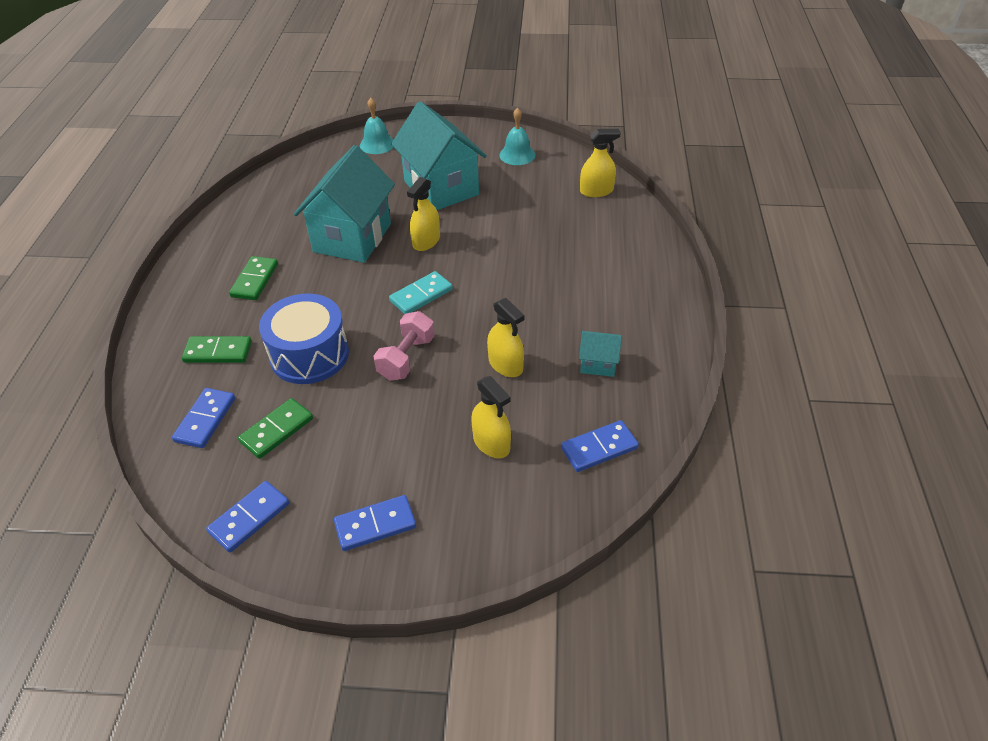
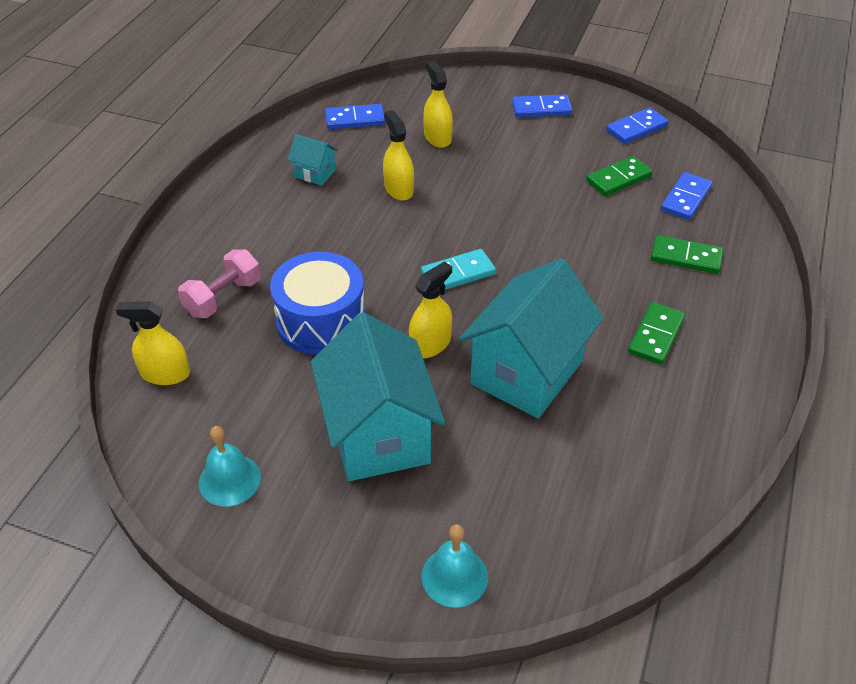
camera: 165 degrees left, 0 degrees up
blue drum [259,293,349,384] -> blue drum moved to [270,252,365,355]
pink dumbbell [373,311,435,381] -> pink dumbbell moved to [178,249,261,318]

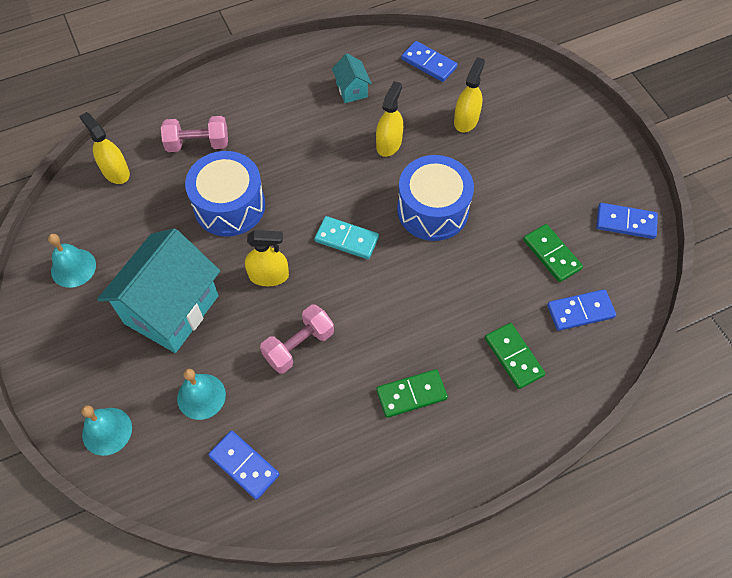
camera: 45 degrees right, 15 degrees up
turquoise house [459,258,604,418] -> pink dumbbell [260,305,334,374]
blue domino [512,94,572,118] -> blue domino moved to [208,431,280,500]
green domino [586,156,653,196] -> green domino turned 45 degrees clockwise [523,224,583,282]
none -> turquoise bell [177,369,226,420]
none -> blue drum [397,155,474,241]

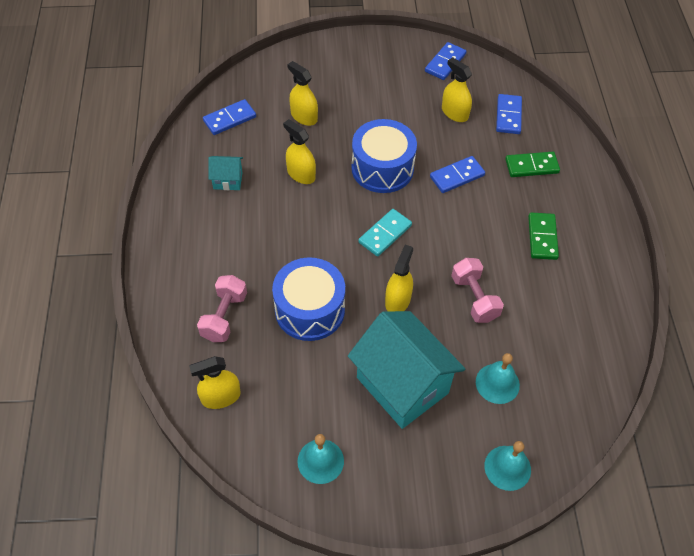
camera: 70 degrees left, 5 degrees down
blue domino [208,431,280,500] -> blue domino moved to [430,156,485,193]
green domino [523,224,583,282] -> yellow spray bottle [442,57,472,122]

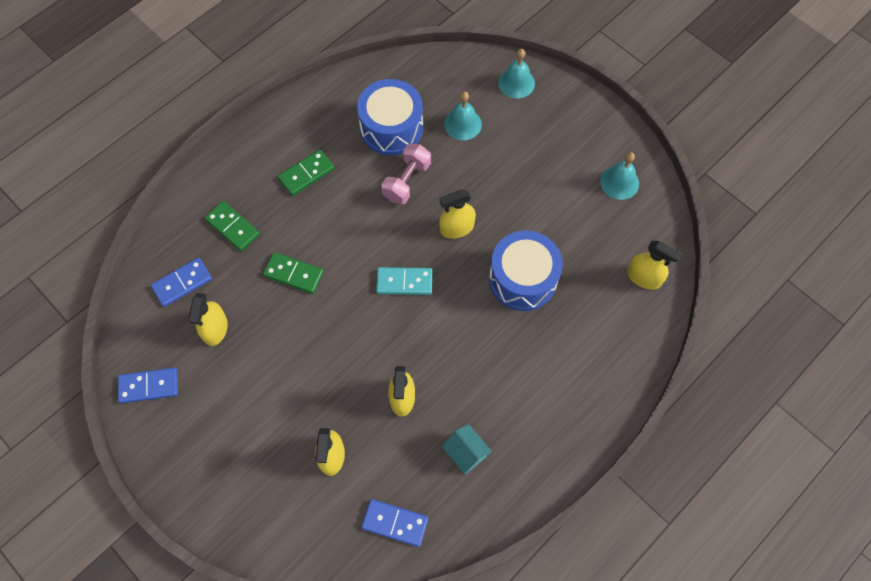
camera: 130 degrees left, 10 degrees up
pink dumbbell [197,275,247,342] -> none
turquoise house [348,311,465,429] -> none
blue drum [351,119,417,193] -> blue drum moved to [357,79,423,155]
blue domino [430,156,485,193] -> green domino [263,252,324,294]

